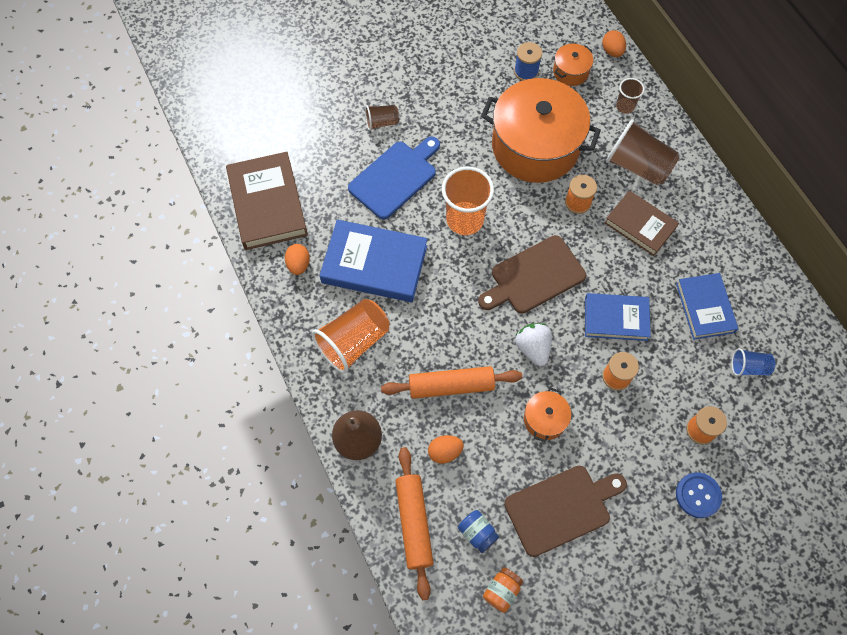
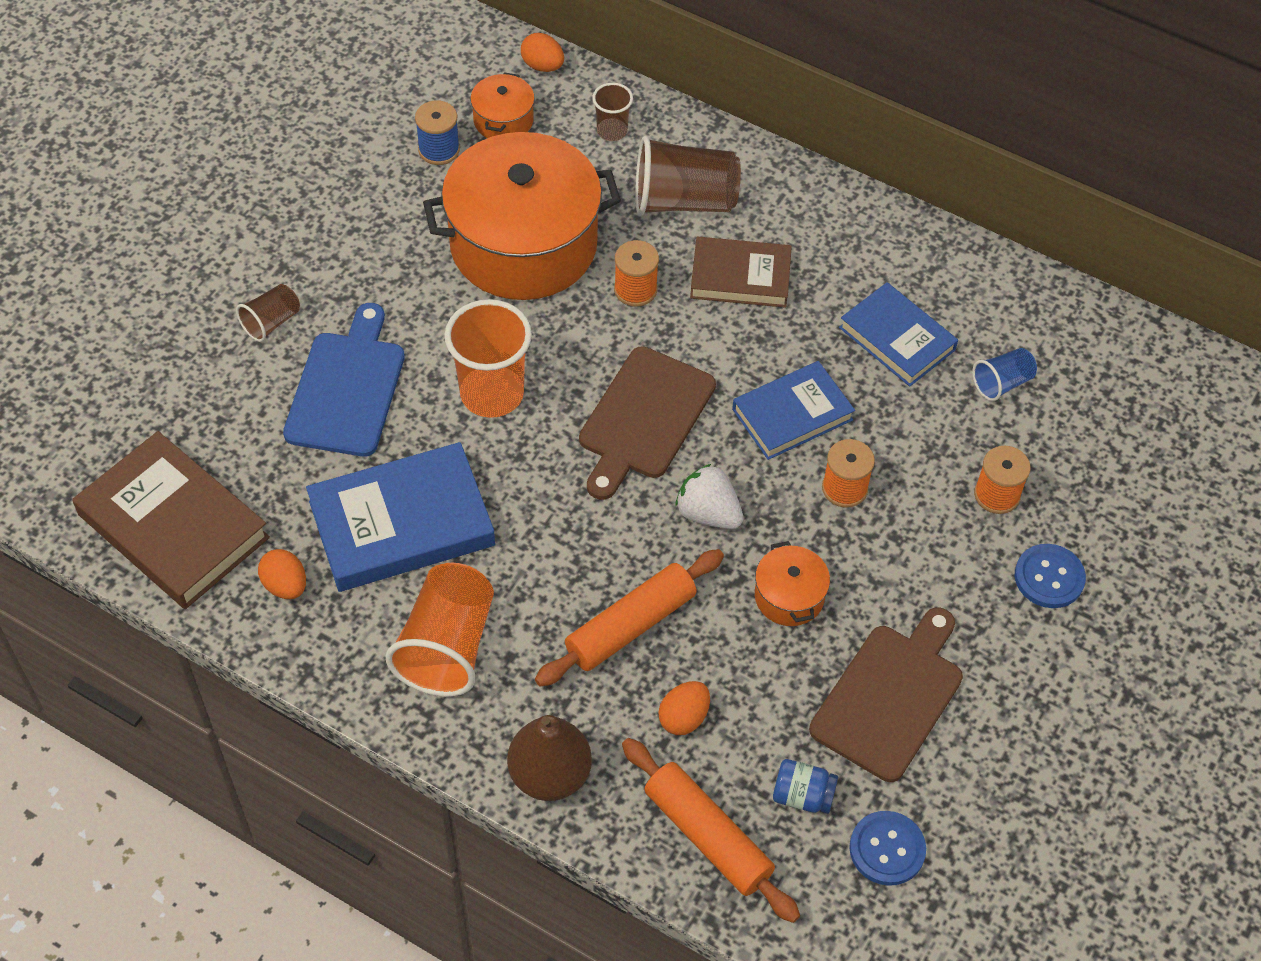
camera: 35 degrees left, 10 degrees down
orange jar [483,567,523,613] -> blue button [849,811,926,886]

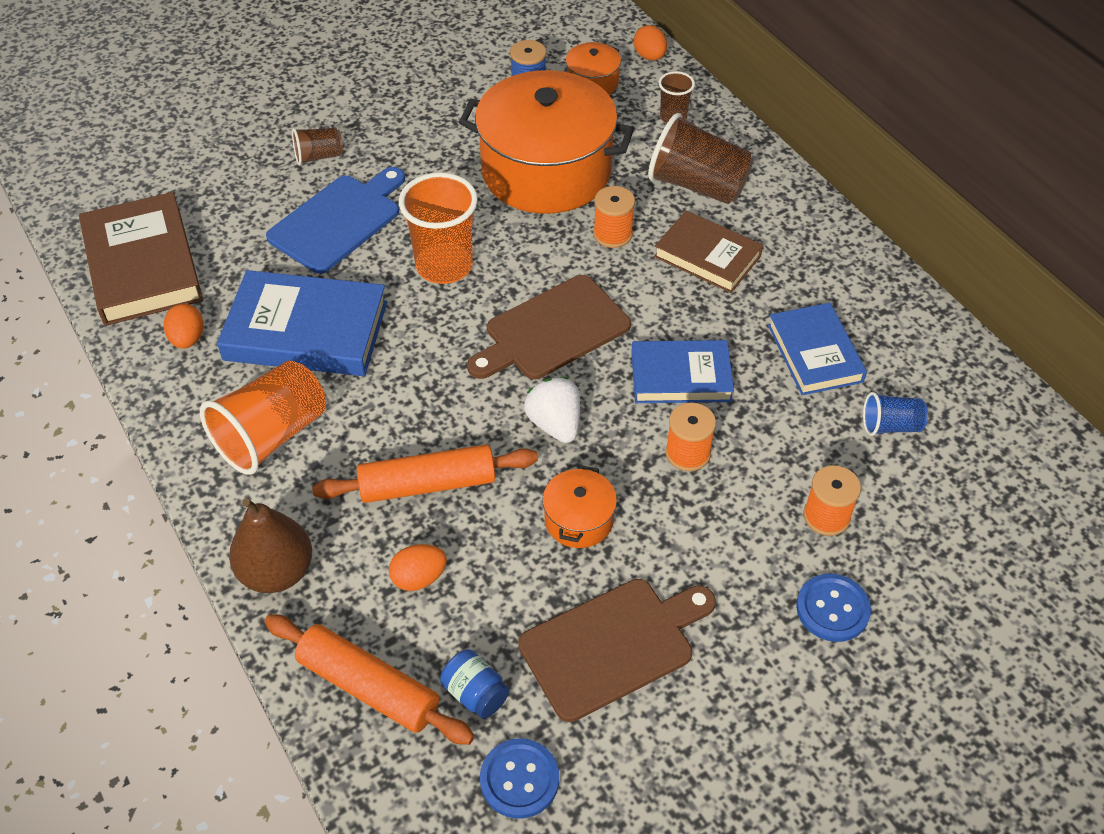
camera: 30 degrees right, 5 degrees down
orange rolling pin [622,738,800,923] -> orange rolling pin turned 45 degrees counterclockwise [265,614,475,745]

